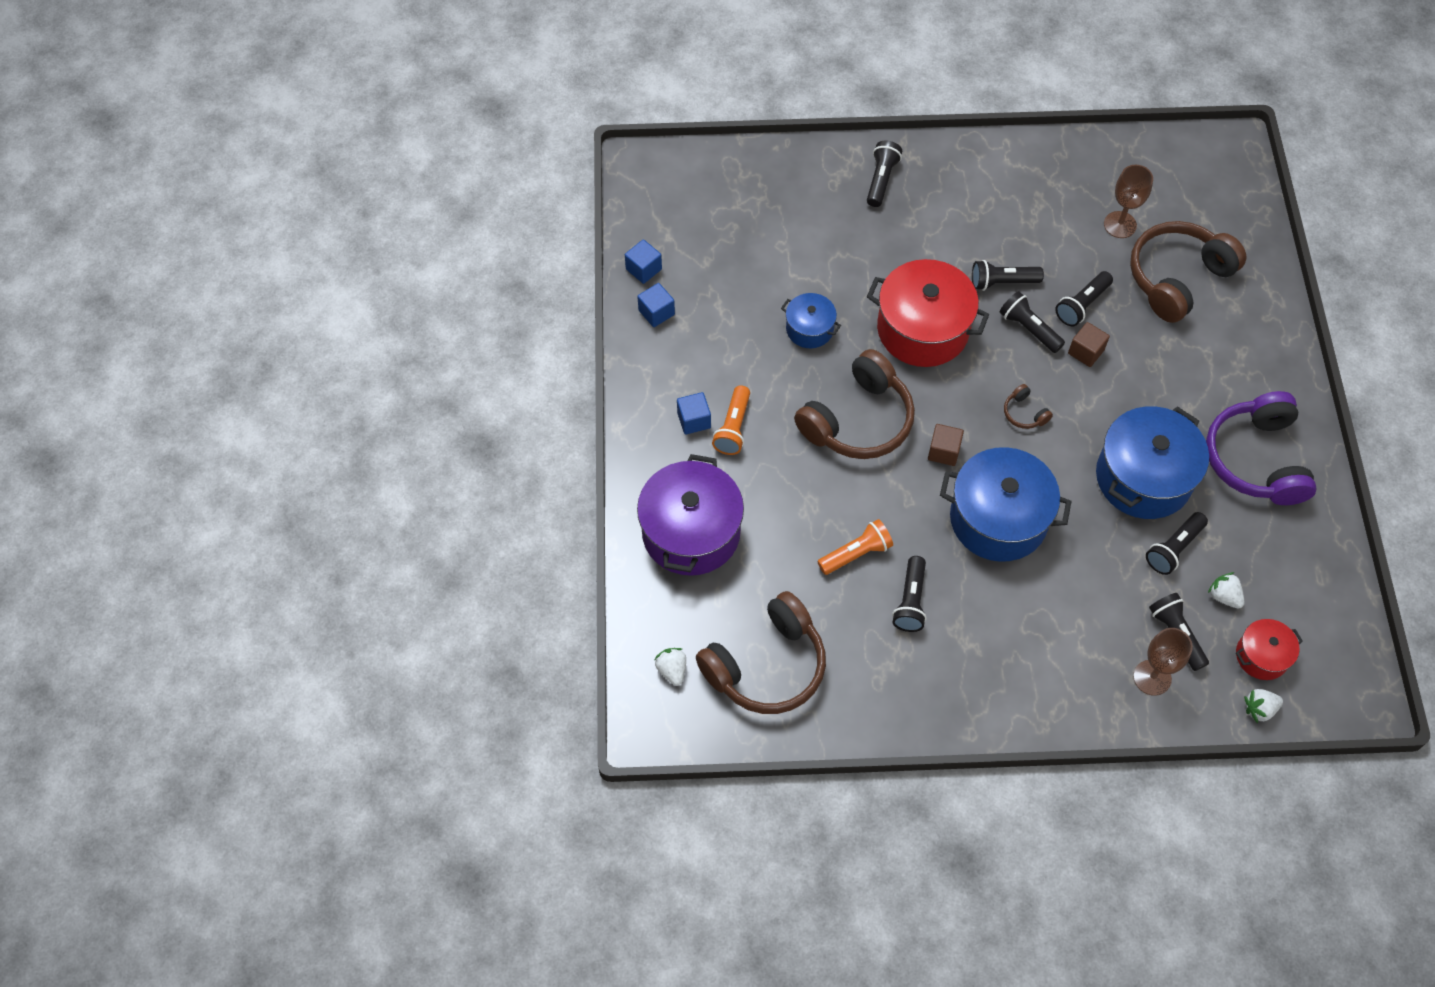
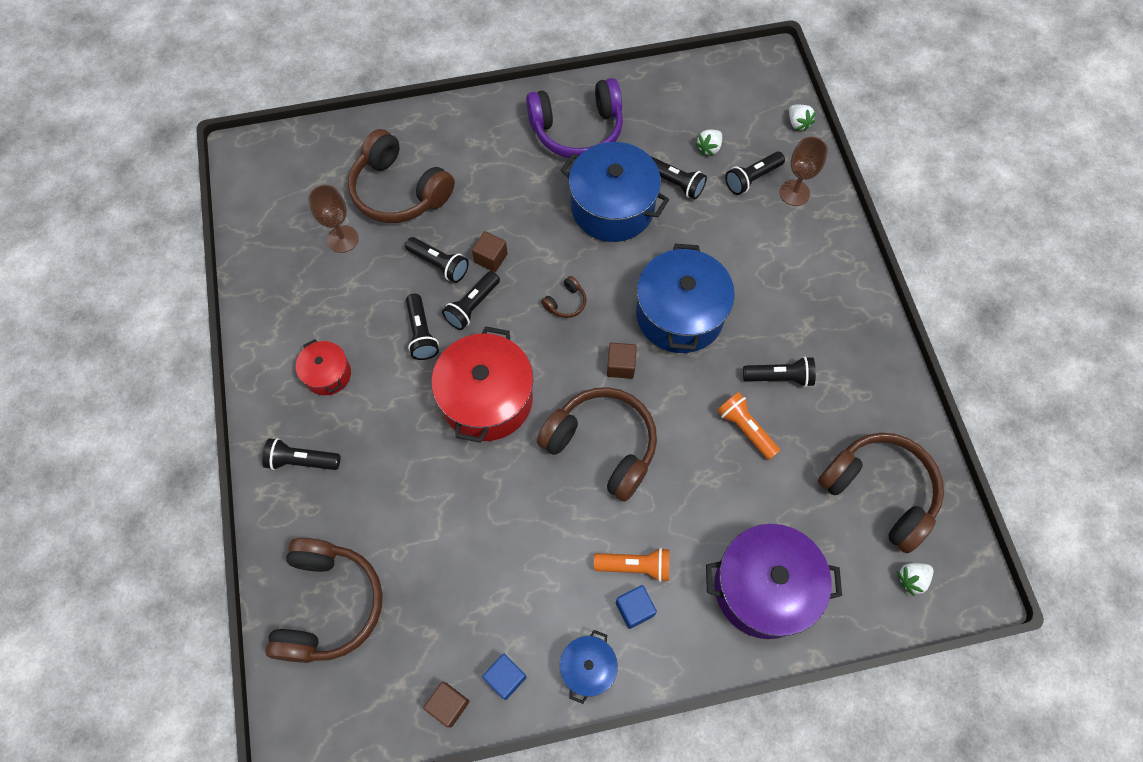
camera: 100 degrees left, 5 degrees up
blue cube [625,239,662,284] -> brown cube [423,682,469,728]
blue pot [781,293,841,348] -> blue pot moved to [560,630,618,704]
red pot [1236,619,1303,680] -> red pot moved to [296,339,351,395]
none -> brown headphones [265,538,383,663]

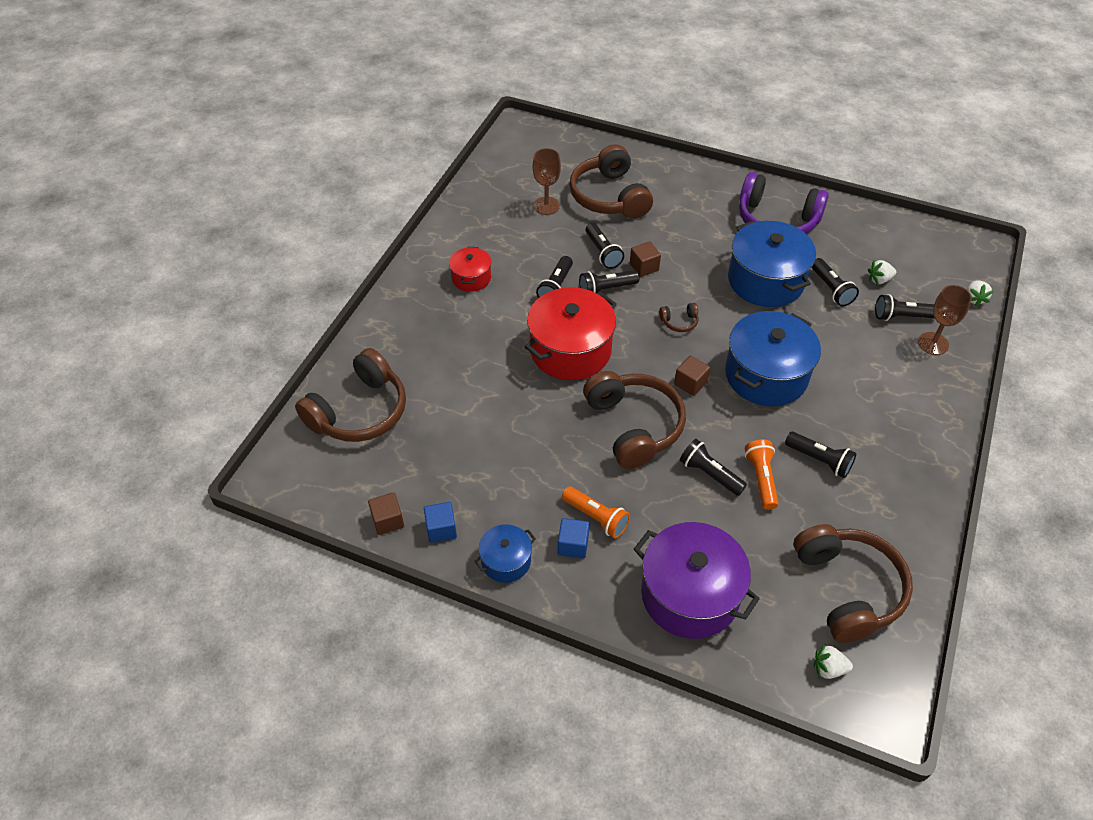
camera: 35 degrees right, 15 degrees down
black flashlight [262,438,340,470] -> black flashlight moved to [680,439,747,496]

